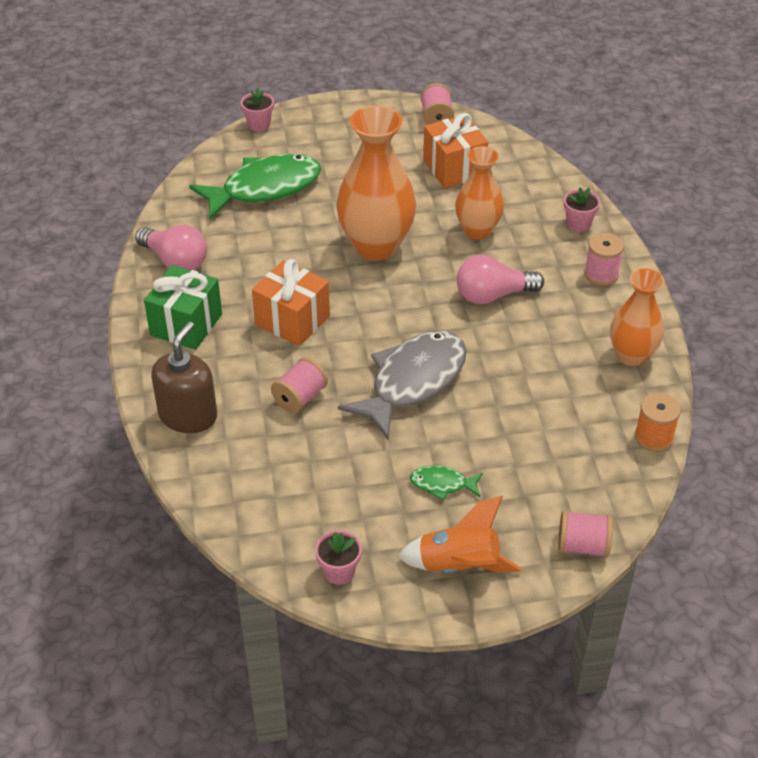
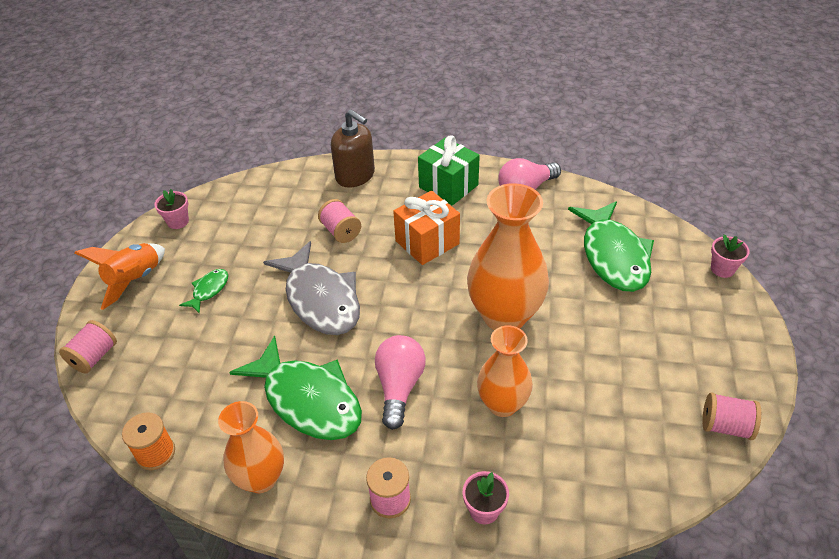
camera: 110 degrees right, 0 degrees up
orange gift [423,113,488,188] -> none
none -> green fish [229,336,362,440]

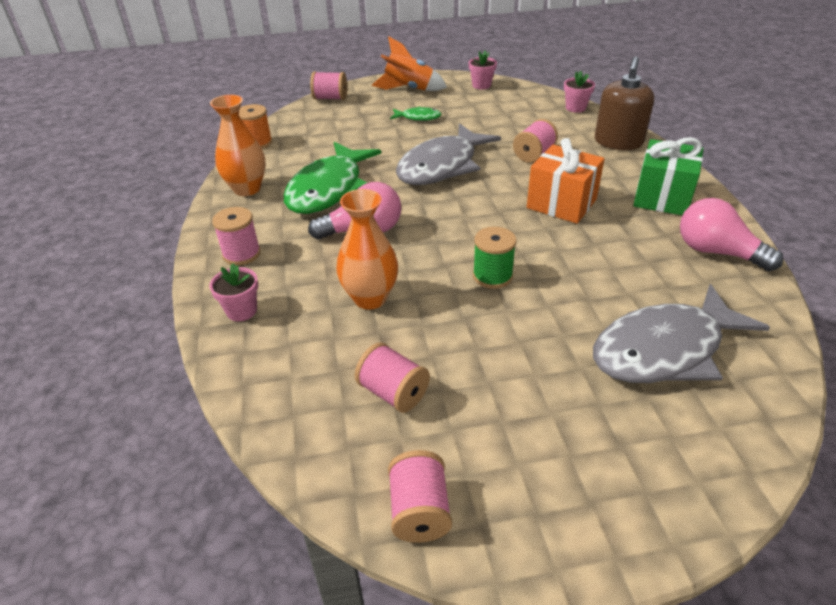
camera: 70 degrees right, 5 degrees down
orange vase [467,183,549,330] -> green spool [473,227,516,289]
green fish [568,201,654,292] -> grey fish [593,284,770,383]
pink flower pot [711,234,750,278] -> pink flower pot moved to [564,71,595,113]
none -> pink spool [355,342,430,413]

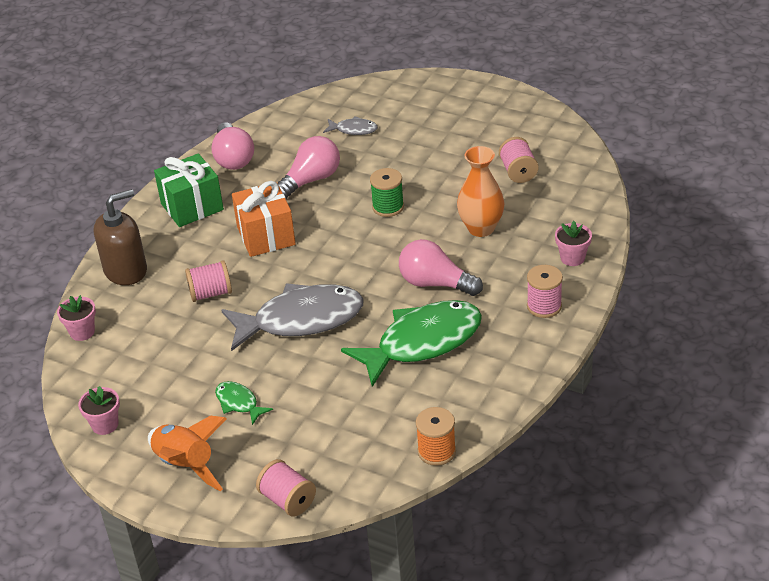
camera: 140 degrees left, 0 degrees up
orange vase [210,95,266,196] -> none
pink spool [388,450,452,543] -> none
grey fish [593,284,770,383] -> grey fish [323,116,378,135], size x0.45
none -> pink light bulb [278,136,340,199]

